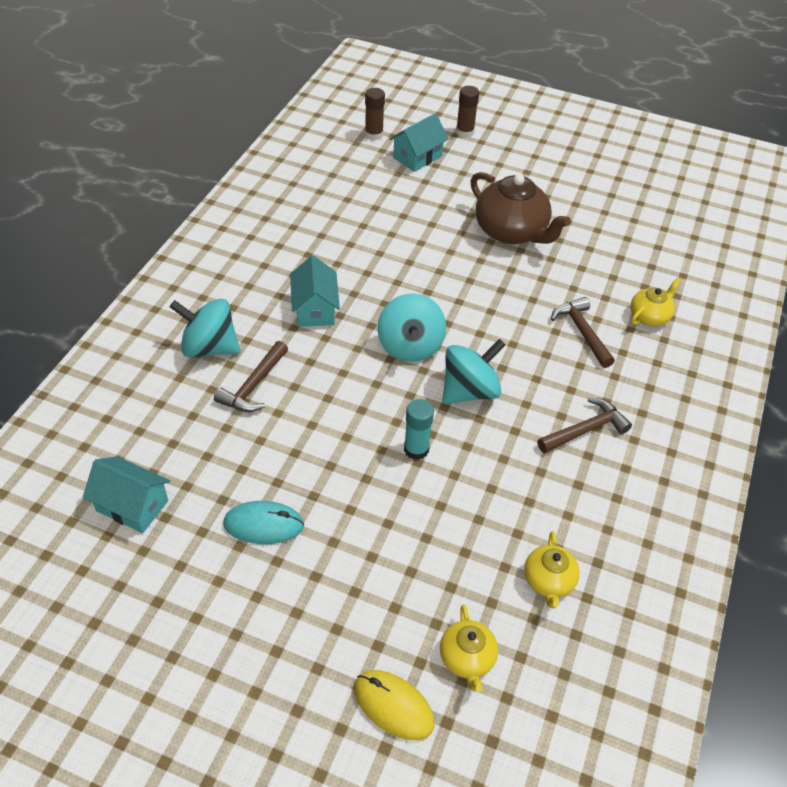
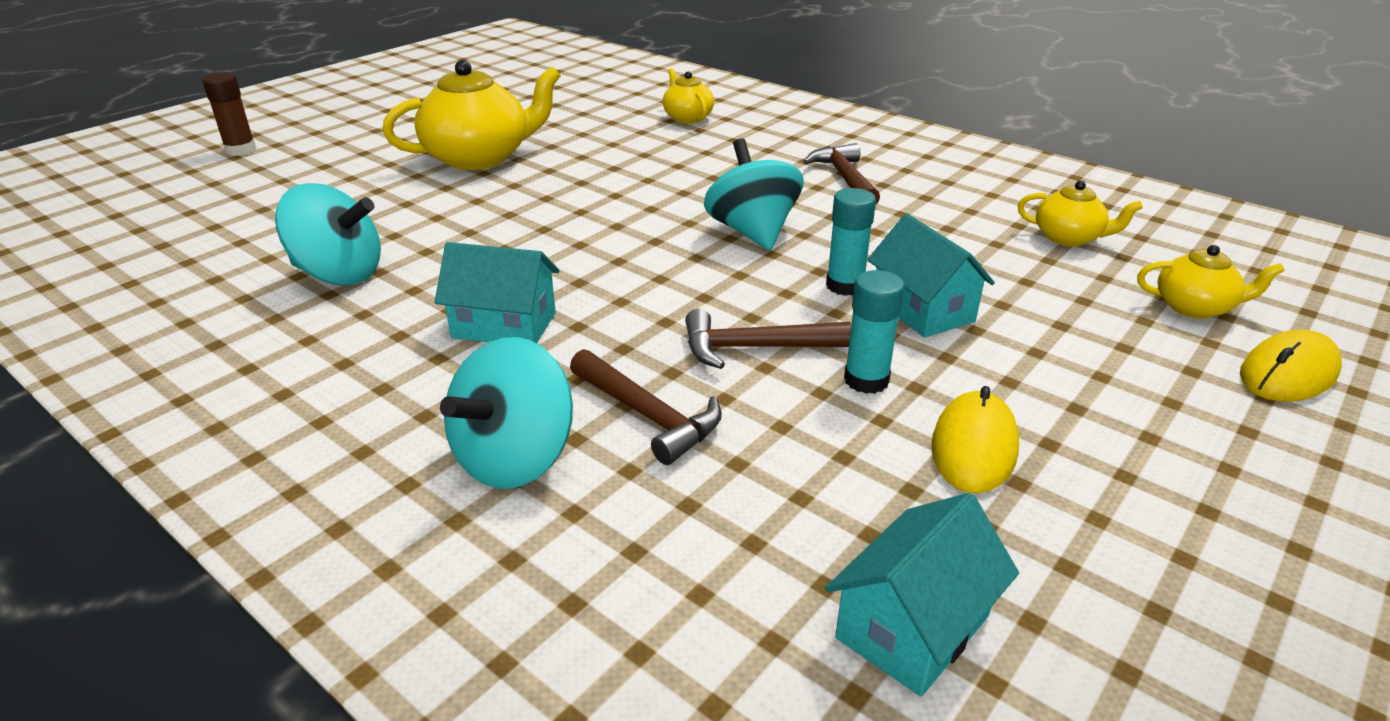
camera: 70 degrees left, 15 degrees down
turquoise mouse [223,501,304,544] -> yellow mouse [932,386,1019,493]
brown glue stick [365,88,385,140] -> none
turquoise spinning top [377,293,446,362] -> turquoise spinning top moved to [275,183,381,285]
turquoise house [389,113,449,172] -> turquoise house moved to [867,214,995,338]
brown teapot [471,172,571,244] -> yellow teapot [383,60,561,170]
brown hammer [551,297,615,368] -> brown hammer moved to [685,309,851,369]
none -> turquoise glue stick [844,270,905,394]

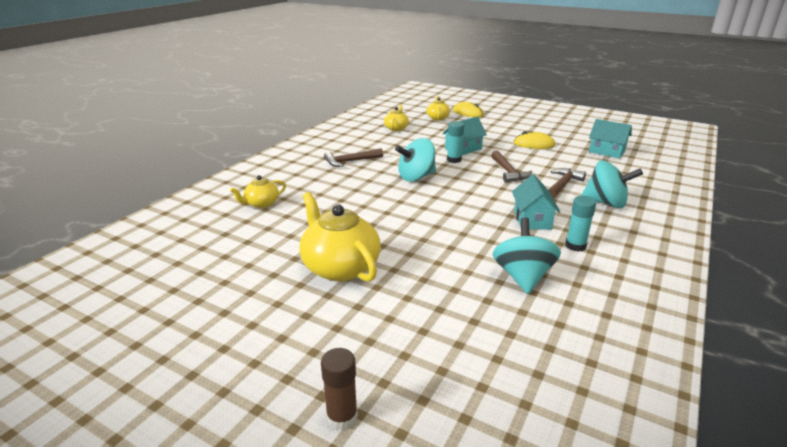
camera: 100 degrees left, 5 degrees down
turquoise glue stick [844,270,905,394] -> turquoise glue stick moved to [565,196,596,252]

